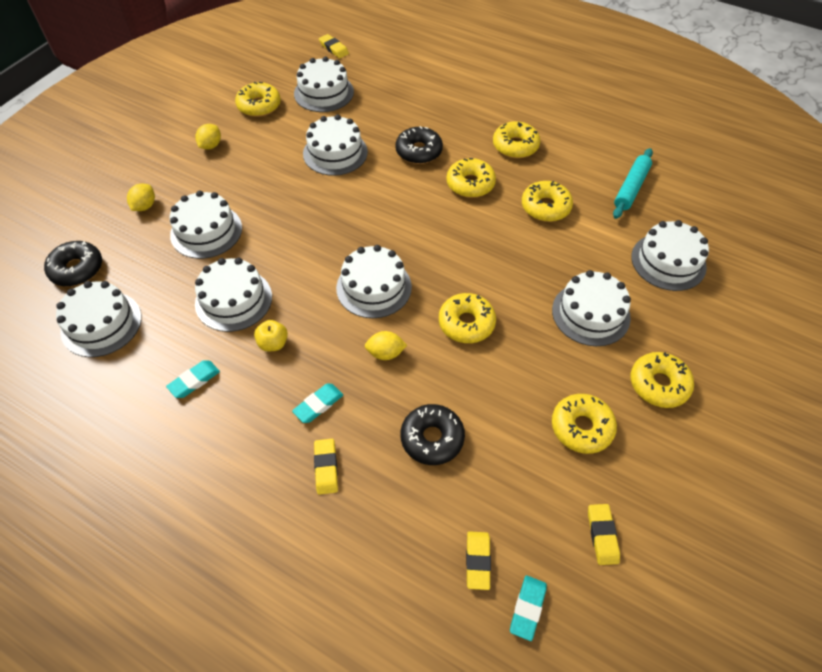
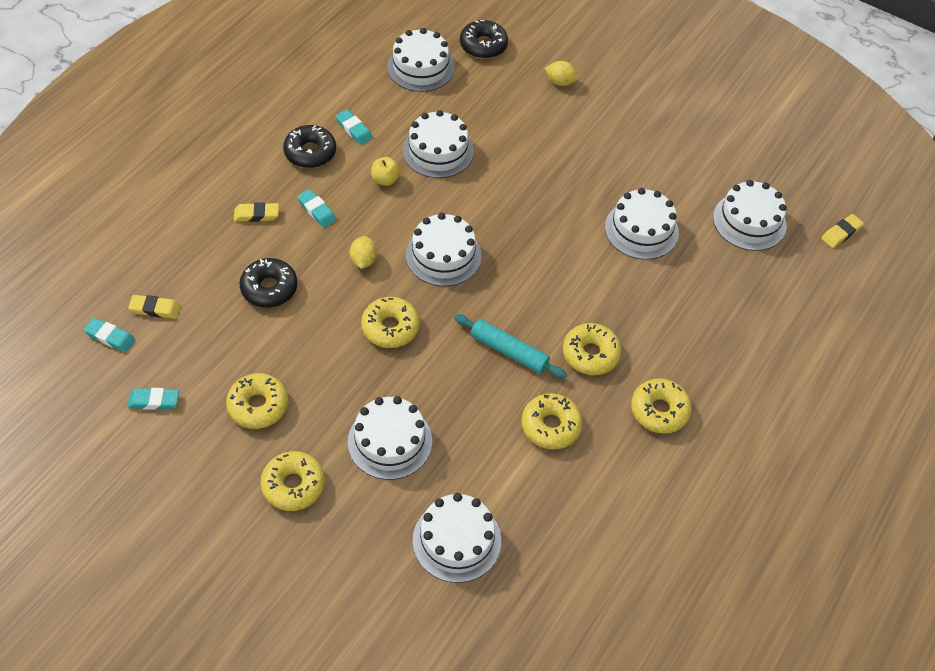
camera: 90 degrees right, 0 degrees up
white cake [170,190,242,259] -> none
yellow lemon [195,124,221,150] -> none
yellow donut [235,82,281,117] -> none
black donut [395,126,443,164] -> black donut moved to [283,125,336,168]
yellow eraser [588,504,620,565] -> turquoise eraser [127,388,179,410]
turquoise rolling pin [613,148,653,219] -> turquoise rolling pin moved to [454,314,567,378]

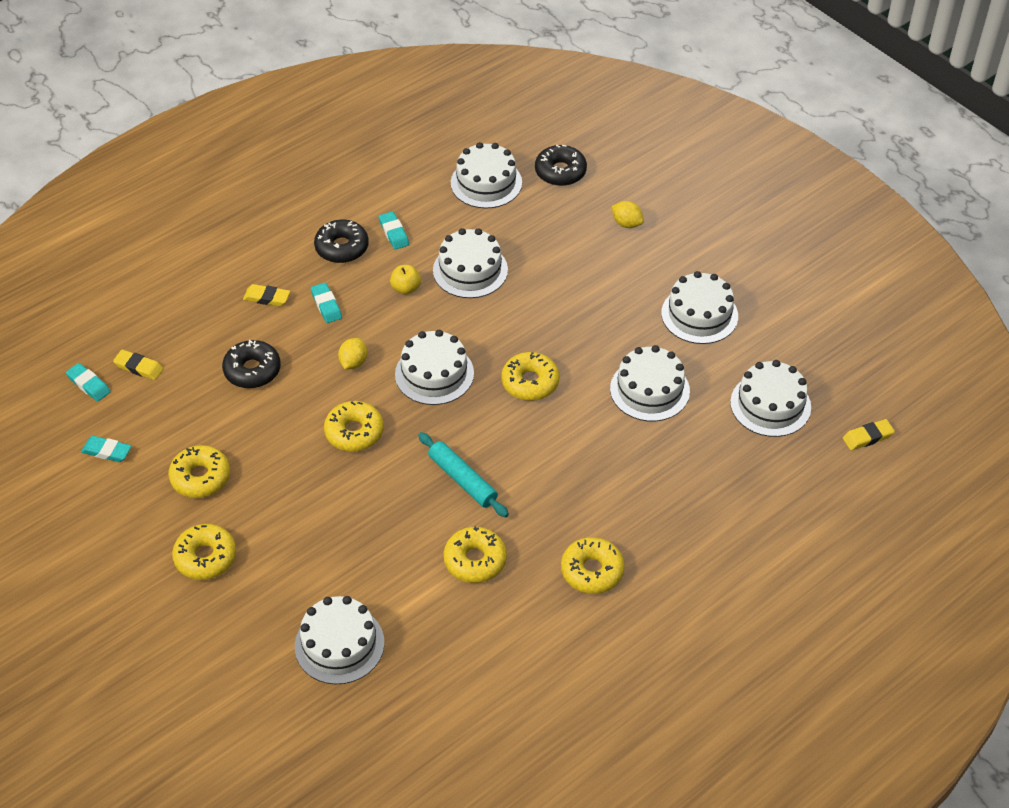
camera: 20 degrees right, 5 degrees down
white cake [348,396,432,480] -> white cake moved to [661,271,738,344]
yellow donut [563,323,622,375] -> yellow donut moved to [501,352,559,401]

